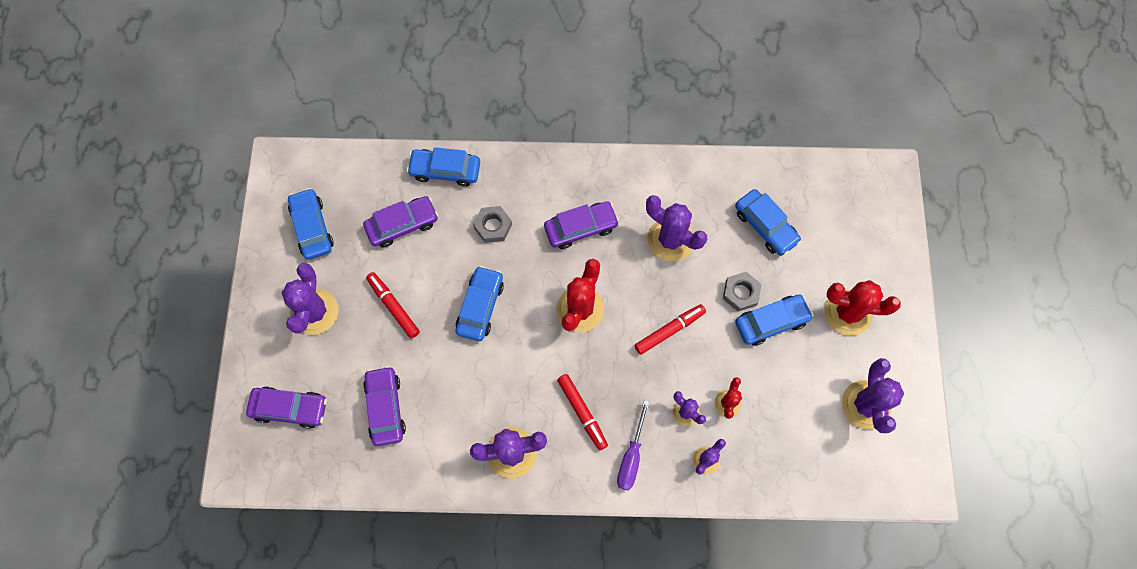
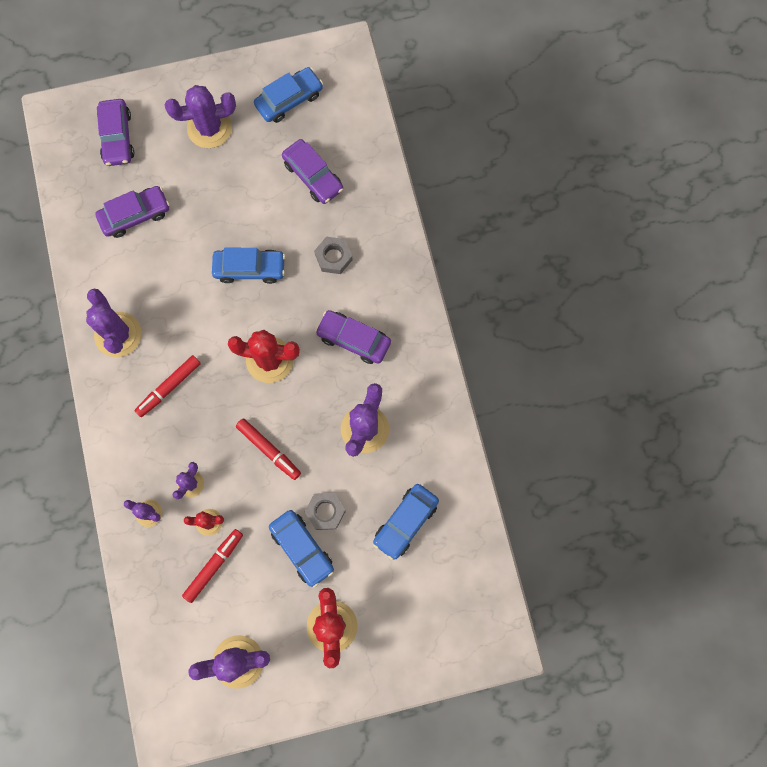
camera: 75 degrees right, 5 degrees up
red marker [366,272,420,339] -> red marker moved to [182,529,243,603]
blue car [407,147,480,187] -> none
purple car [544,201,619,249] -> purple car turned 150 degrees clockwise [315,310,391,364]
purple screwdriver [617,400,649,490] -> none

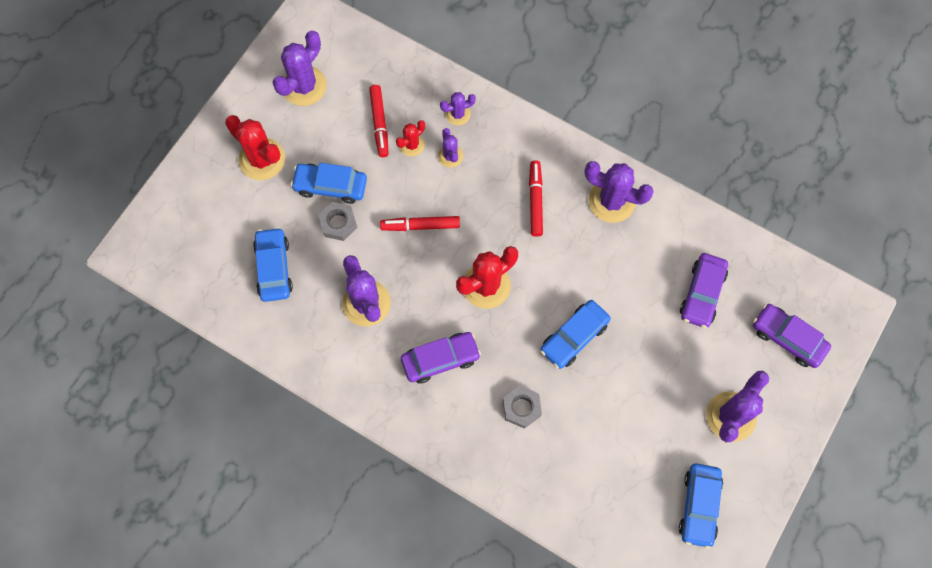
camera: 135 degrees right, 5 degrees down
purple car [282,139,343,204] -> none

